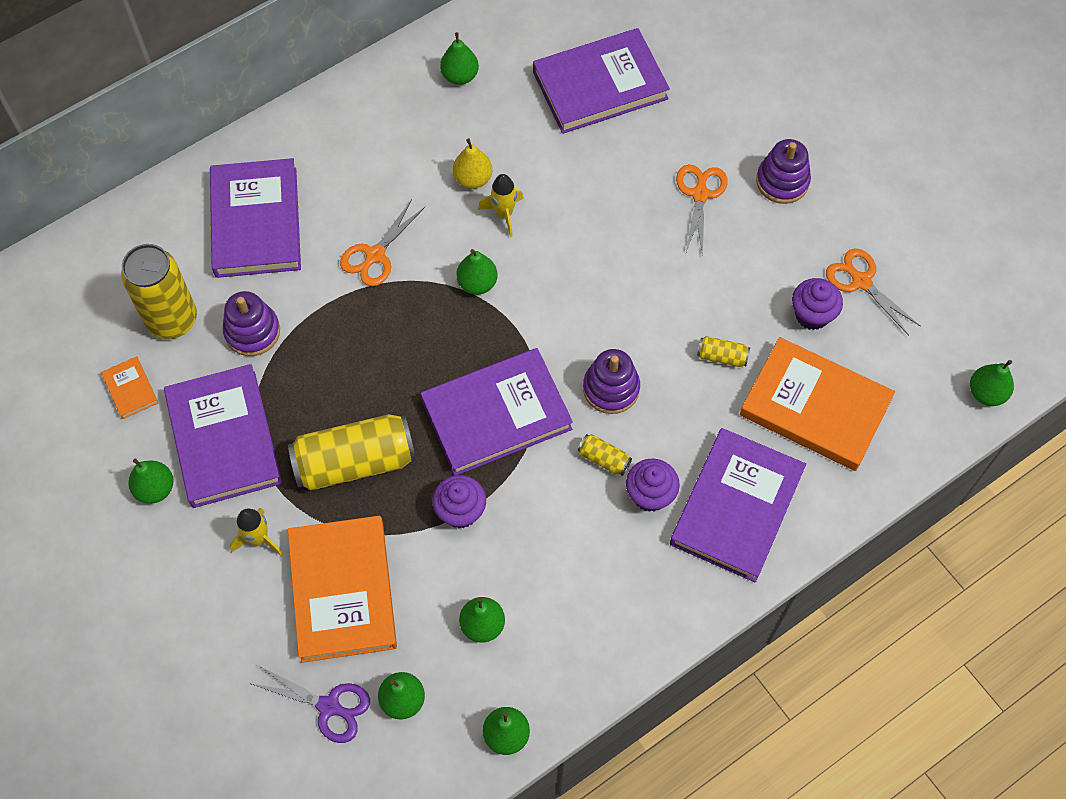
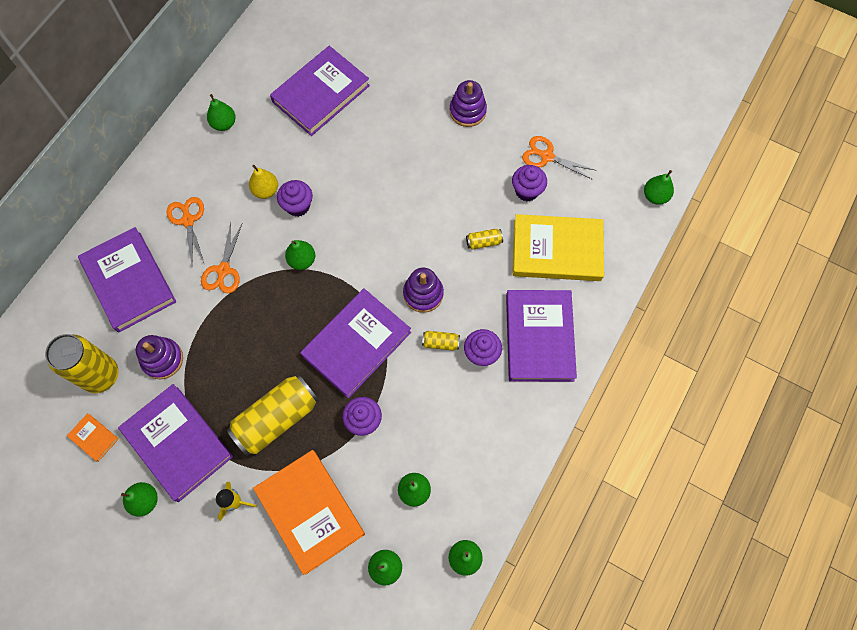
camera: 25 degrees left, 5 degrees up
purple scissors [252,665,370,743] -> none
yellow rocket [478,174,524,237] -> purple cupcake [277,180,313,217]
orange scissors [676,164,728,257] -> orange scissors moved to [167,197,204,265]
orange book [740,337,895,471] -> yellow book [513,214,604,281]

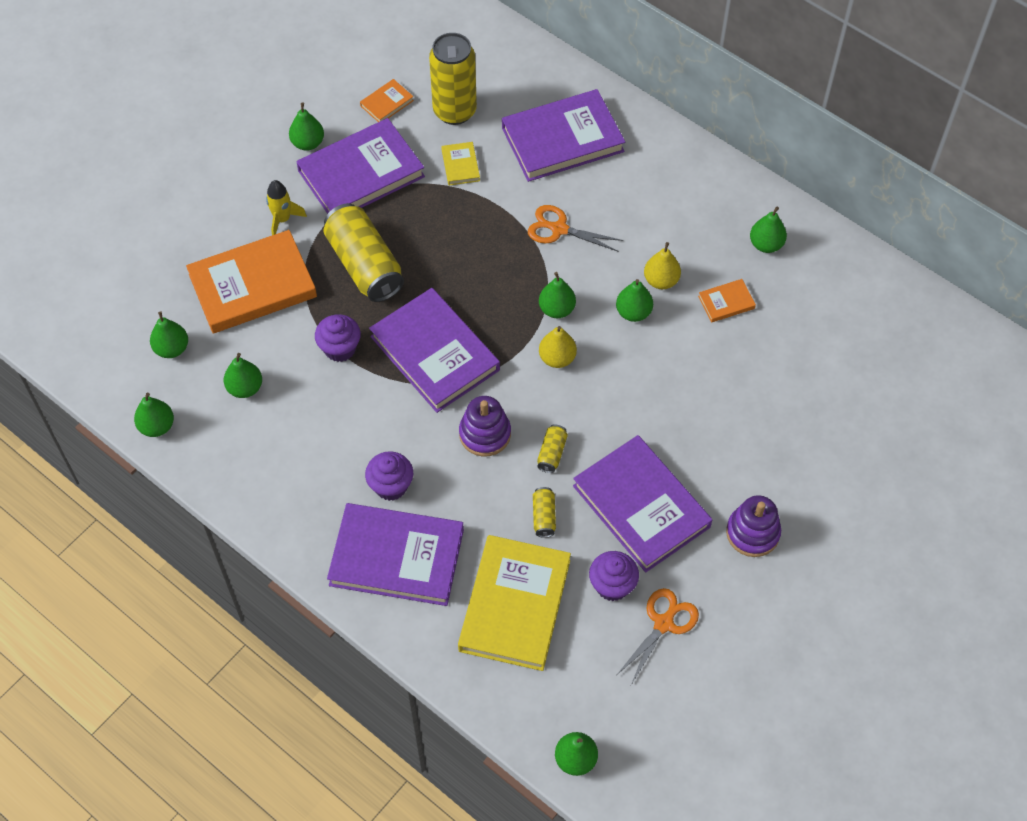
camera: 100 degrees right, 10 degrees down
purple stacking toy [136,335,183,379] -> yellow book [441,142,480,186]
orange scissors [167,197,204,265] -> none
purple book [270,46,370,136] -> purple book moved to [573,435,712,573]
purple cupcake [277,180,313,217] -> green pear [616,279,653,322]
yellow can [422,331,460,351] -> yellow can moved to [537,424,568,473]
none -> yellow pear [539,326,577,368]
none -> orange book [698,279,756,323]

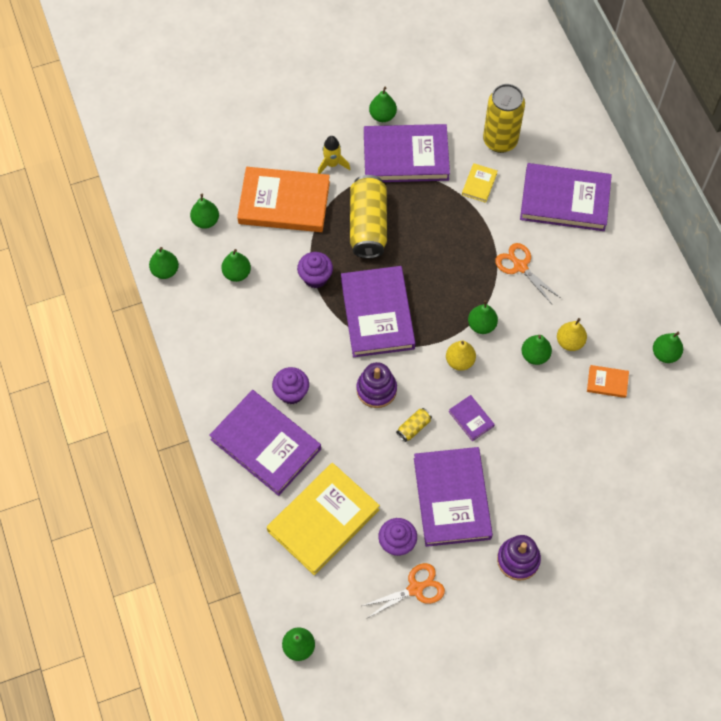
camera: 30 degrees right, 5 degrees up
orange book [360,79,414,122] -> none
yellow can [533,487,556,538] -> none
none -> purple book [449,395,495,441]

